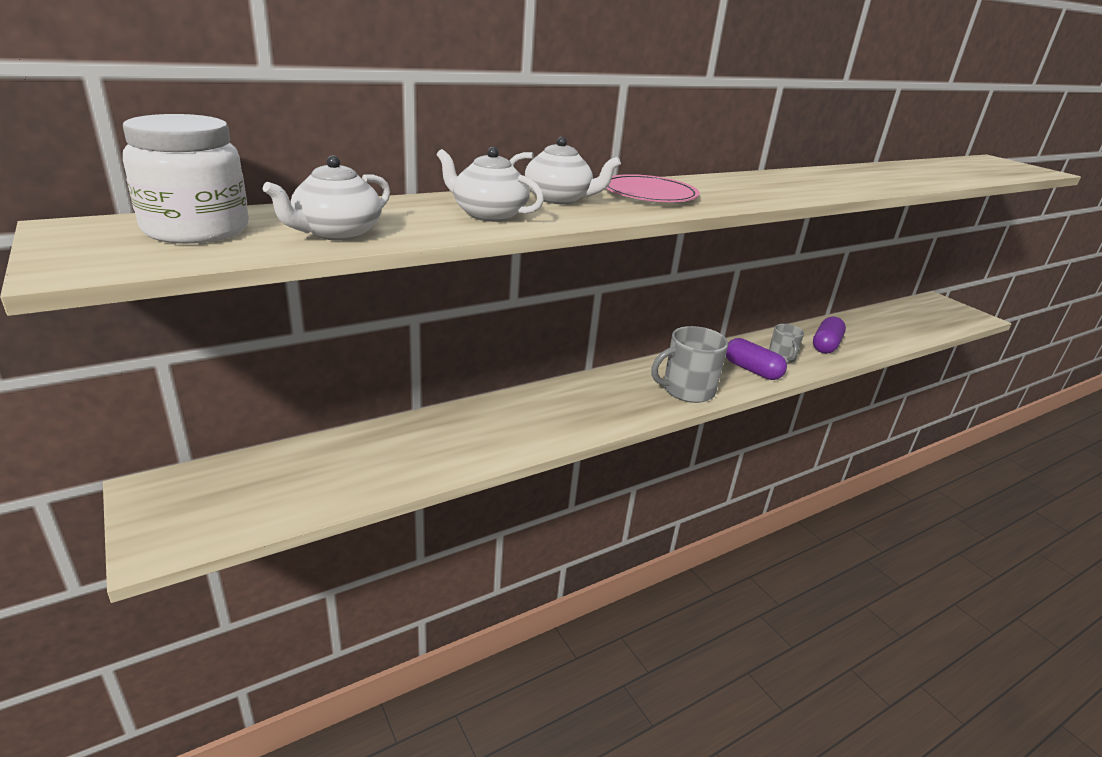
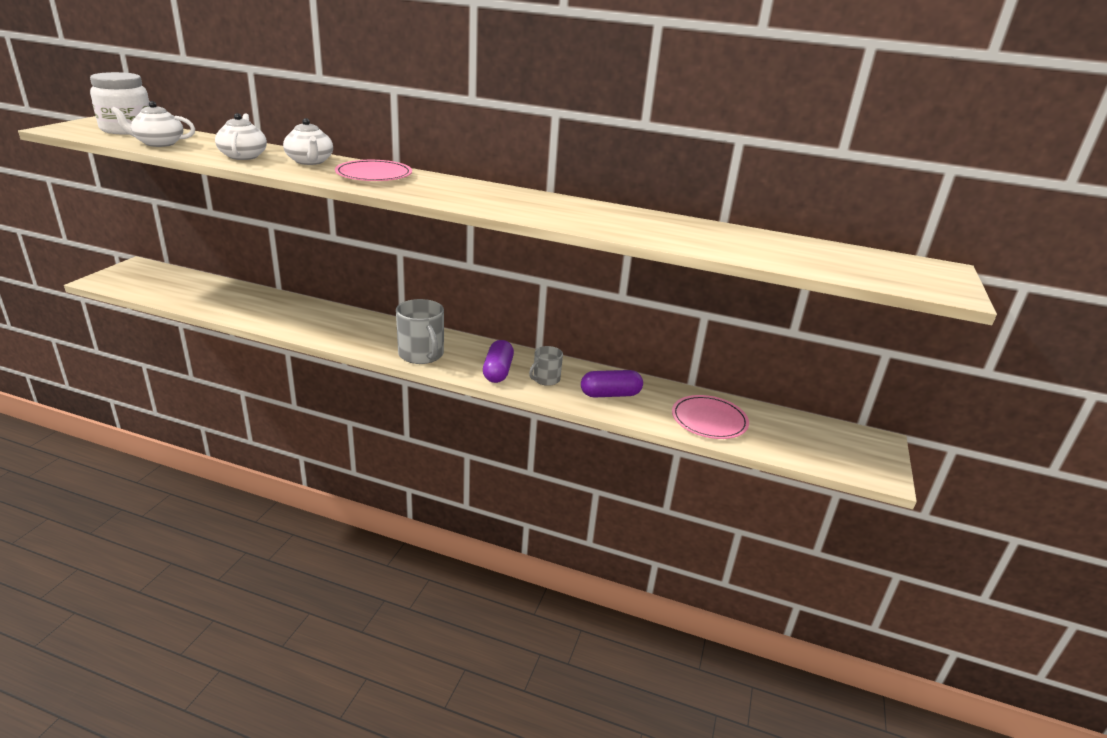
camera: 50 degrees right, 0 degrees up
grey mug [651,326,728,403] -> grey mug turned 150 degrees counterclockwise [396,299,444,364]
none -> pink plate [672,395,749,439]

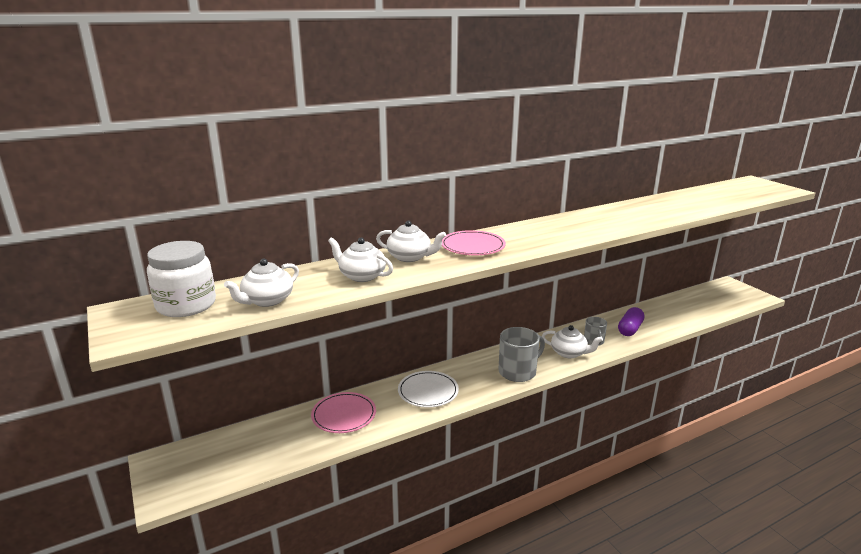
camera: 45 degrees left, 5 degrees down
grey mug [396,299,444,364] -> grey mug turned 45 degrees counterclockwise [498,327,545,382]
purple capsule [483,340,514,383] -> white teapot [542,325,603,358]
pink plate [672,395,749,439] -> pink plate moved to [311,392,376,433]
none -> white plate [398,371,459,408]

